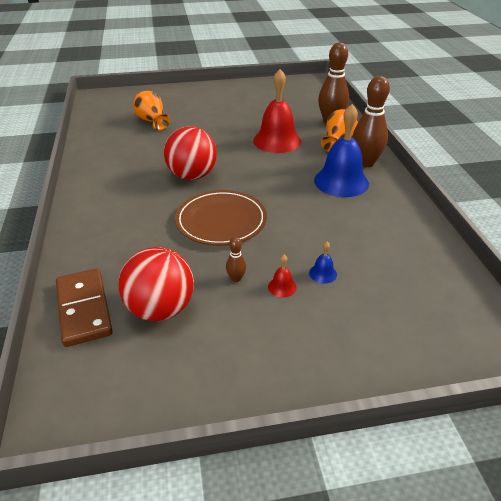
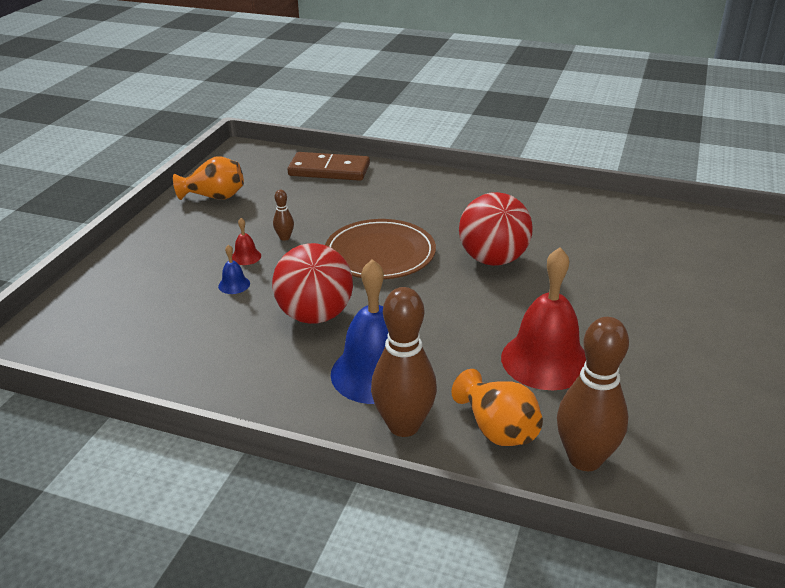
camera: 120 degrees right, 5 degrees down
red ball [119,247,194,321] -> red ball moved to [272,243,353,324]
orange vase [133,91,170,130] -> orange vase moved to [173,156,244,200]

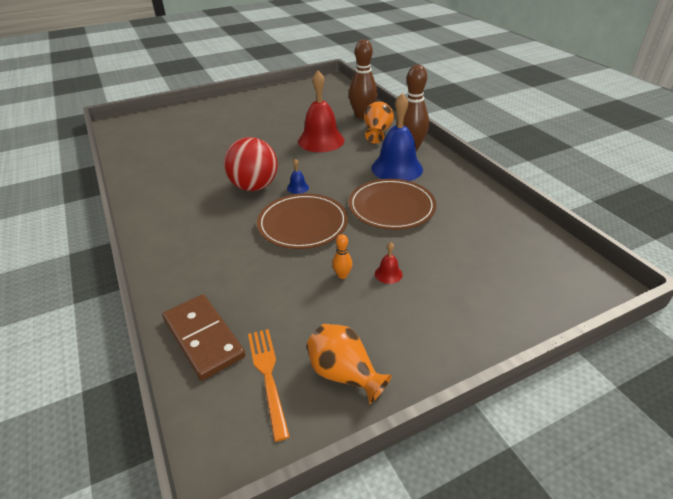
camera: 135 degrees left, 5 degrees up
blue bell [218,245,250,294] -> blue bell moved to [287,159,309,194]
red ball [272,243,353,324] -> brown plate [349,179,436,230]
brown bowling pin [273,190,294,241] -> orange bowling pin [332,234,352,279]
none -> orange fork [248,329,290,442]

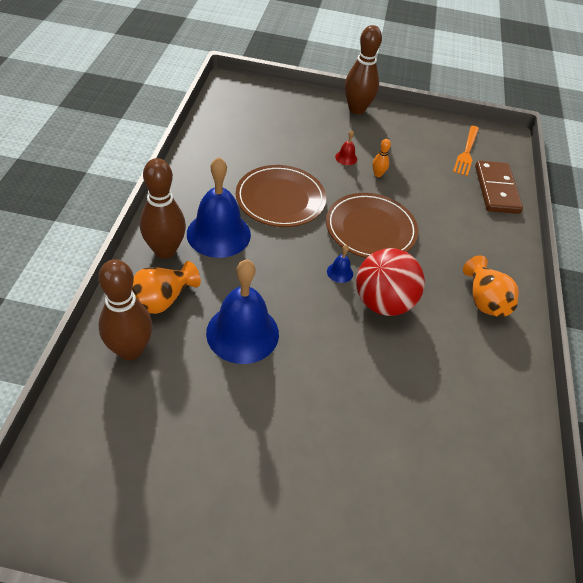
camera: 150 degrees left, 10 degrees up
red bell [298,70,345,152] -> blue bell [206,259,279,364]
orange vase [306,324,392,404] -> orange vase moved to [463,255,519,317]
none -> brown bowling pin [345,25,382,114]

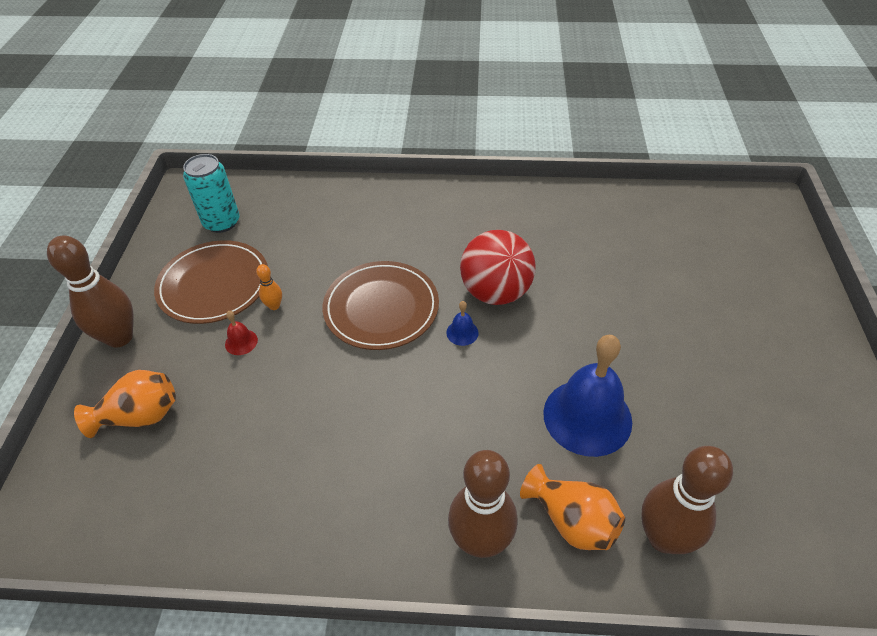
camera: 90 degrees left, 0 degrees up
blue bell [187,157,251,258] -> none
brown plate [236,165,326,227] -> brown plate moved to [154,240,268,324]
orange fork [453,126,479,176] -> turquoise can [183,154,240,233]
orange vase [463,255,519,317] -> orange vase moved to [74,370,176,438]
brown domino [475,161,523,214] -> none

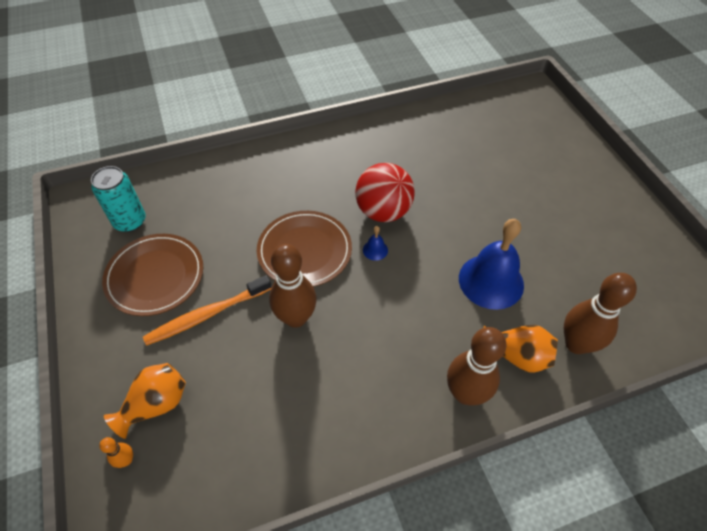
camera: 25 degrees left, 5 degrees up
brown bowling pin [47,235,134,348] -> brown bowling pin moved to [269,244,317,328]
red bell [225,311,258,355] -> orange toothbrush [143,275,272,346]
orange bowling pin [256,264,282,310] -> orange bowling pin moved to [99,437,133,468]

